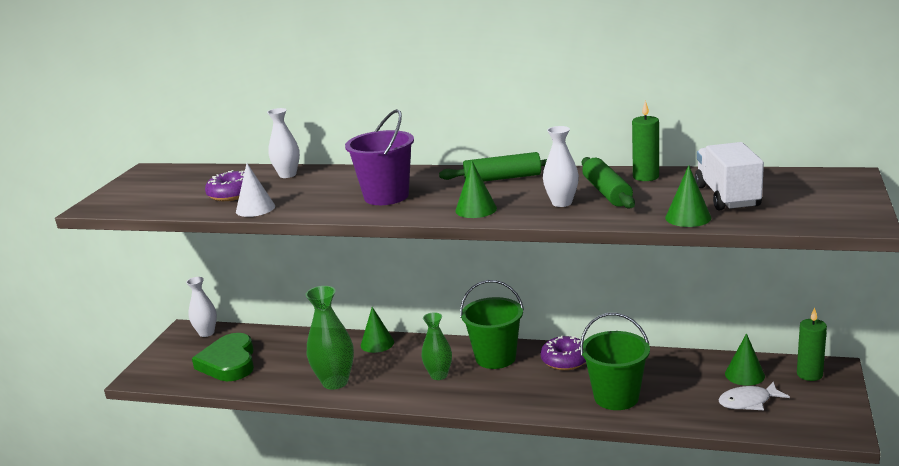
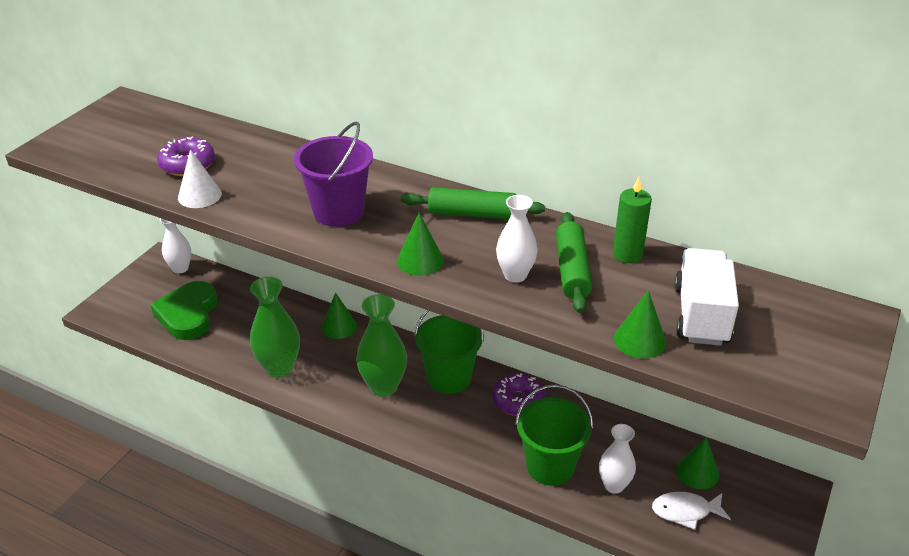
camera: 10 degrees right, 15 degrees up
white vase [267,108,300,178] -> white vase moved to [599,424,636,494]
green vase [421,312,452,380] -> green vase [356,294,407,397], size x1.53
green candle [797,308,827,381] -> none

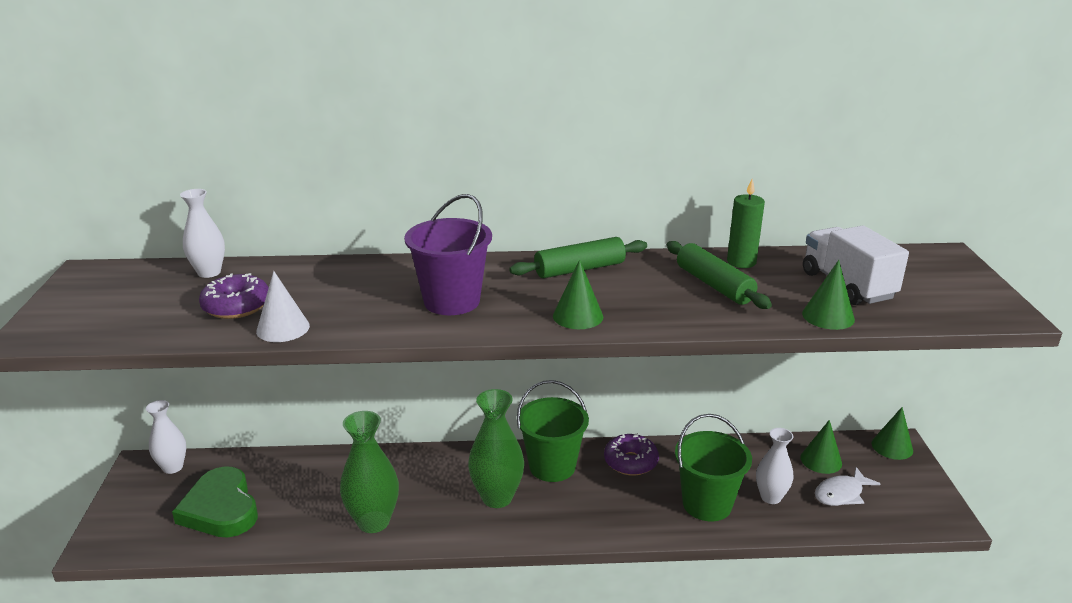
camera: 30 degrees left, 10 degrees down
green cone [321,292,357,339] -> green cone moved to [872,407,913,460]
white vase [496,195,538,283] -> white vase moved to [180,189,225,278]

